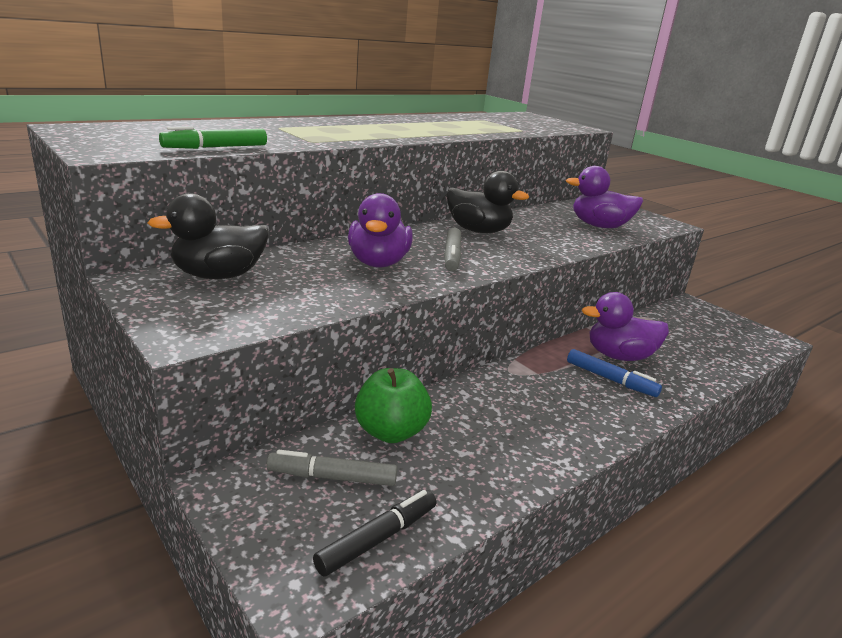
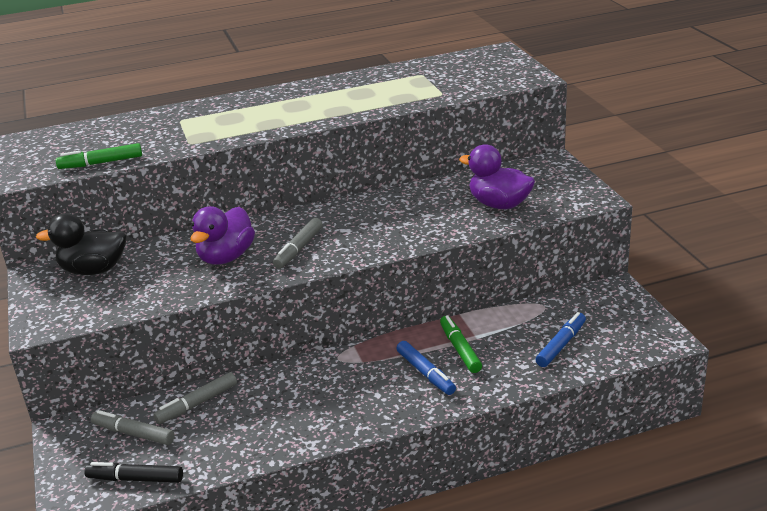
camera: 25 degrees right, 5 degrees up
black marker [313,490,436,577] -> black marker turned 150 degrees counterclockwise [84,462,183,483]
green apple [355,368,432,443] -> grey marker [153,372,237,424]
black duck [447,171,529,233] -> none
purple duck [582,292,669,361] -> green marker [440,315,482,373]
none -> blue marker [535,312,586,367]

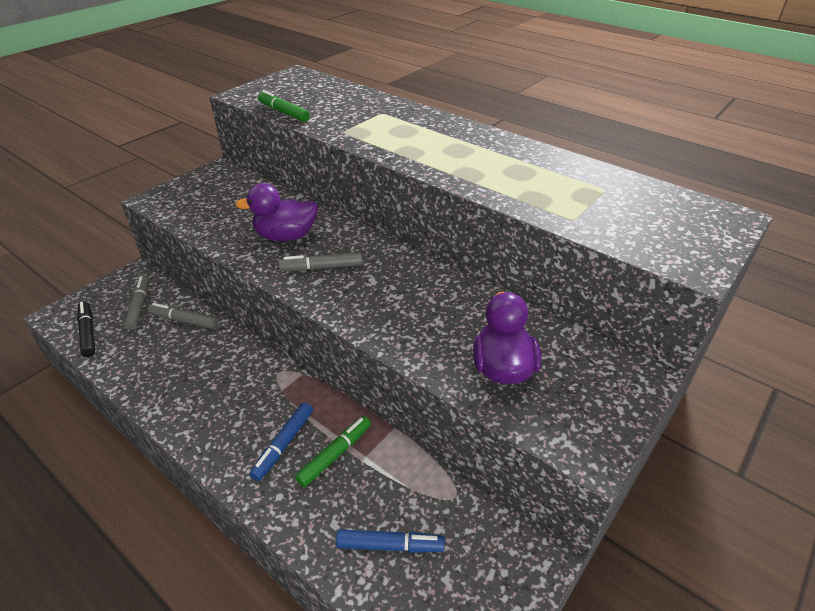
camera: 55 degrees right, 10 degrees up
black duck [36,213,126,275] -> none

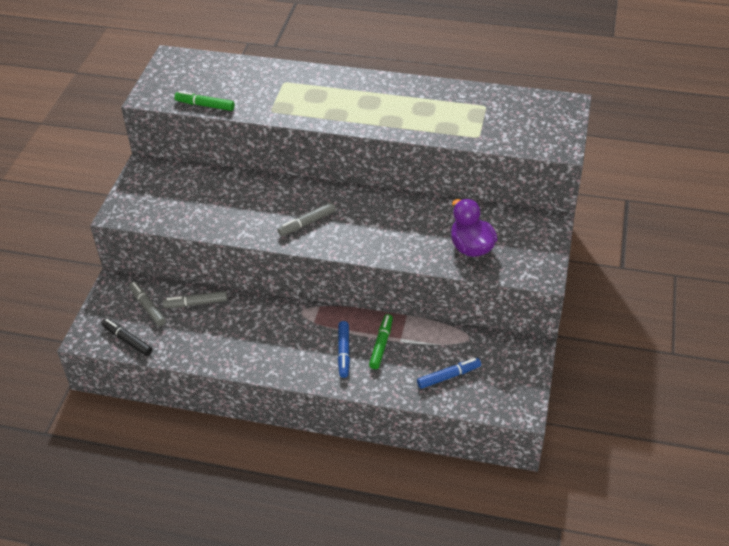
camera: 25 degrees left, 5 degrees up
purple duck [235,183,318,241] -> none

